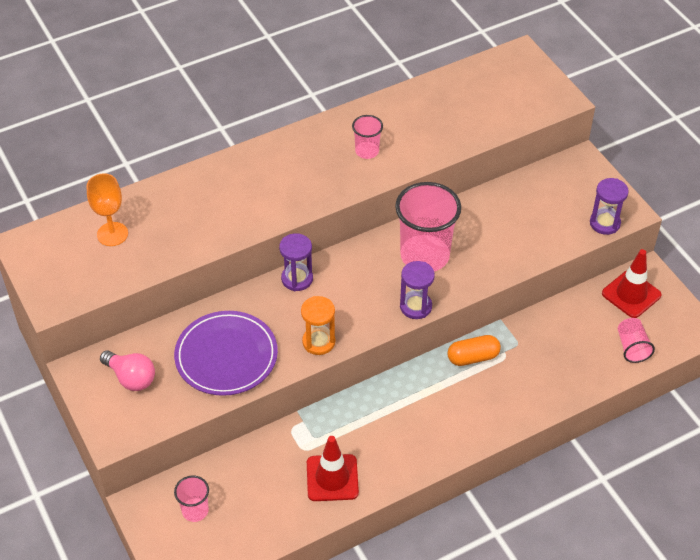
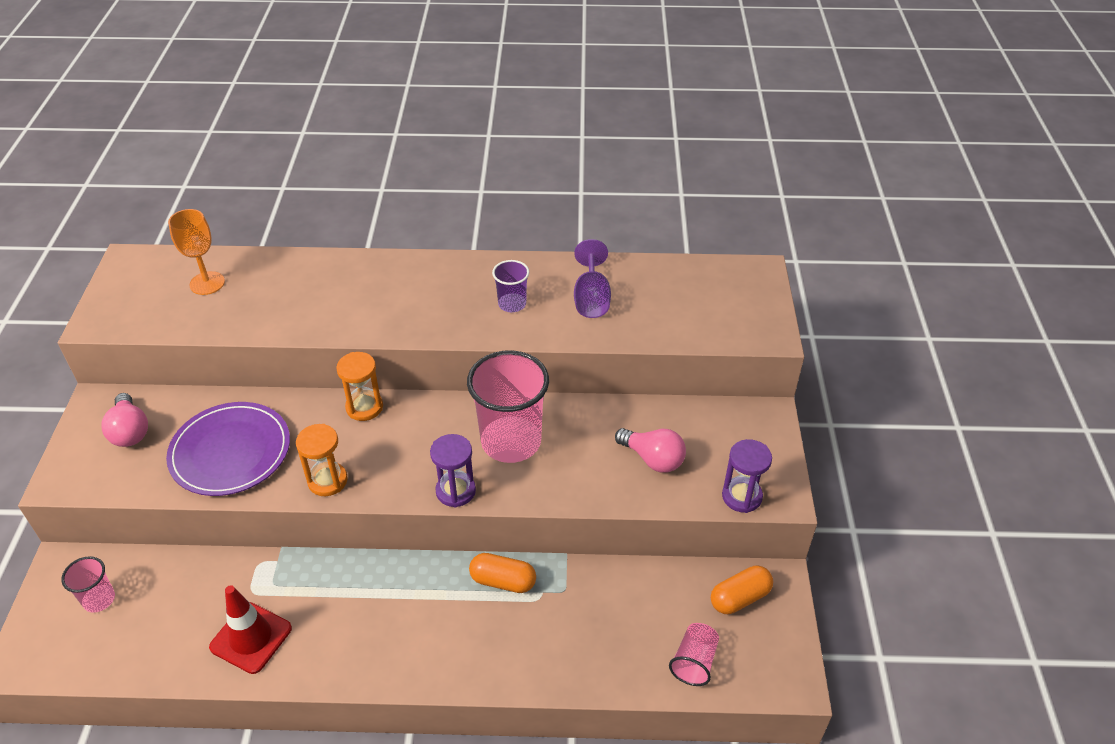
camera: 30 degrees right, 5 degrees down
purple hourglass [279,233,313,291] -> orange hourglass [336,352,383,421]
pink cup [352,115,383,159] -> purple cup [492,260,529,312]
red traffic cone [602,249,661,318] -> orange capsule [711,565,773,614]
none -> purple goblet [574,239,611,318]
none -> pink light bulb [615,428,686,473]

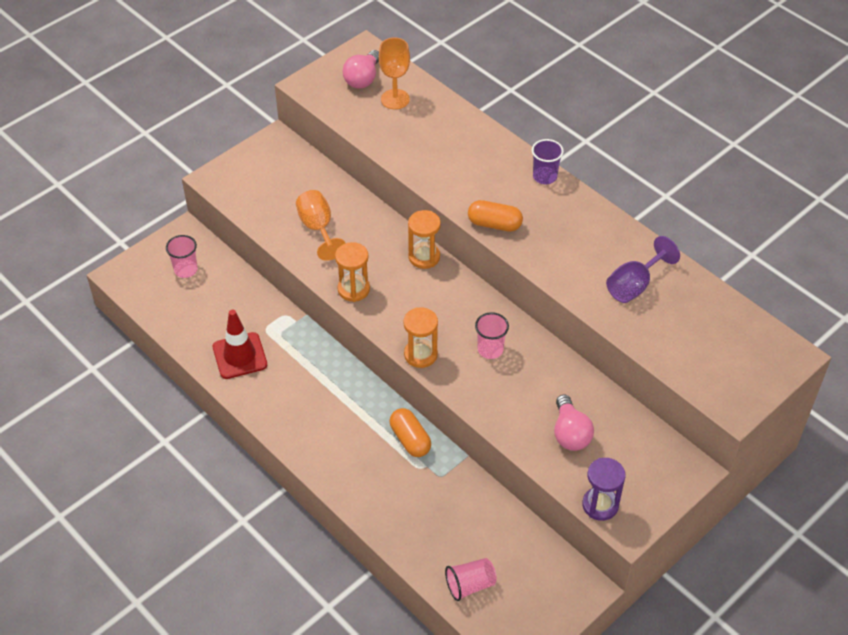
camera: 45 degrees right, 5 degrees up
pink light bulb [101,393,148,447] -> pink light bulb moved to [343,50,379,89]
purple plate [166,402,290,496] -> orange goblet [296,190,346,261]
purple hourglass [430,434,476,507] -> orange hourglass [403,307,438,368]
pink cup [467,350,549,463] -> pink cup [475,312,509,359], size x0.49
purple cup [492,260,529,312] -> purple cup moved to [532,139,564,184]
orange capsule [711,565,773,614] -> orange capsule moved to [468,200,523,231]

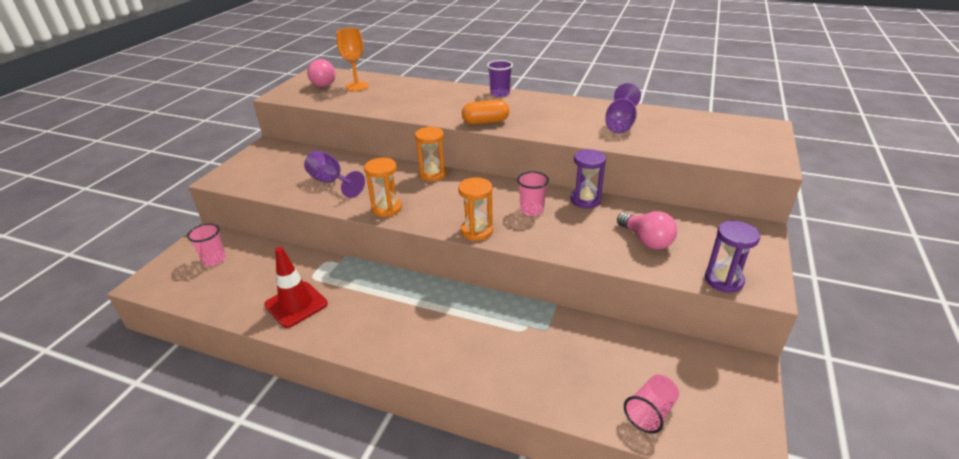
camera: 25 degrees left, 15 degrees down
orange goblet [296,190,346,261] -> purple goblet [304,151,365,198]
orange capsule [390,408,431,457] -> none
none -> purple hourglass [570,149,606,208]

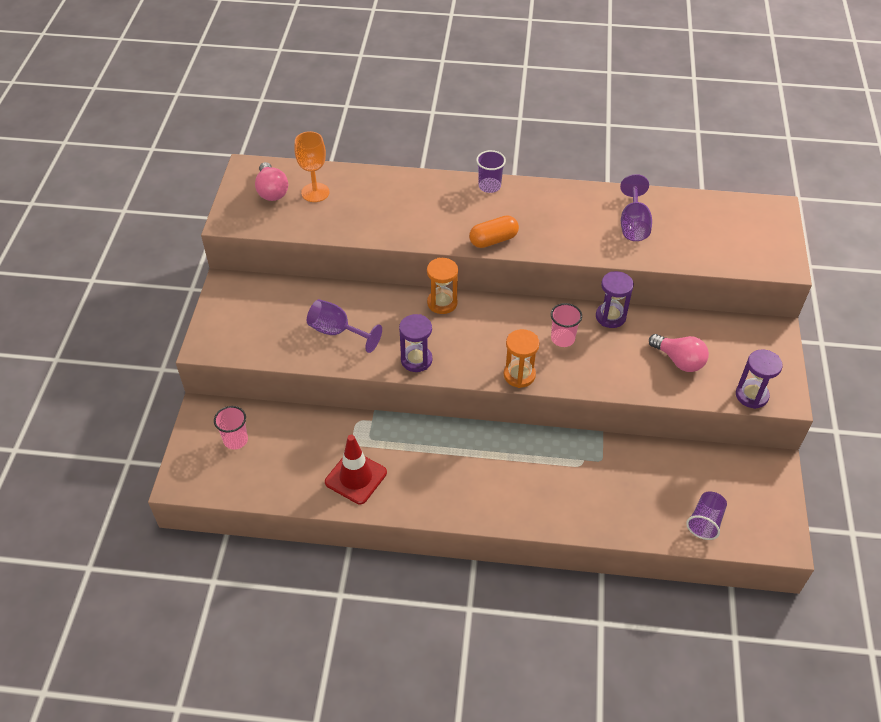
camera: 15 degrees left, 15 degrees up
orange hourglass [364,158,402,217] -> purple hourglass [399,314,432,372]
pink cup [624,374,679,434] -> purple cup [686,491,727,540]

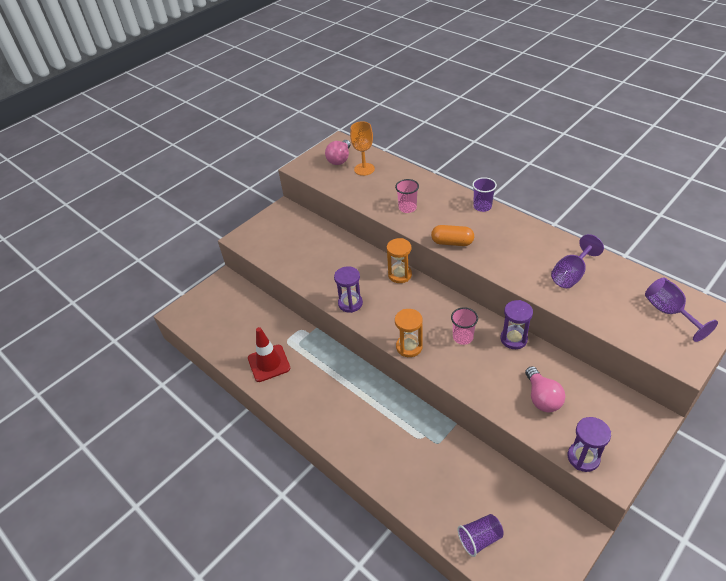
camera: 40 degrees right, 5 degrees down
pink cup [214,406,248,450] -> pink cup moved to [395,179,419,213]
purple goblet [307,299,382,353] -> purple goblet moved to [645,278,718,342]

